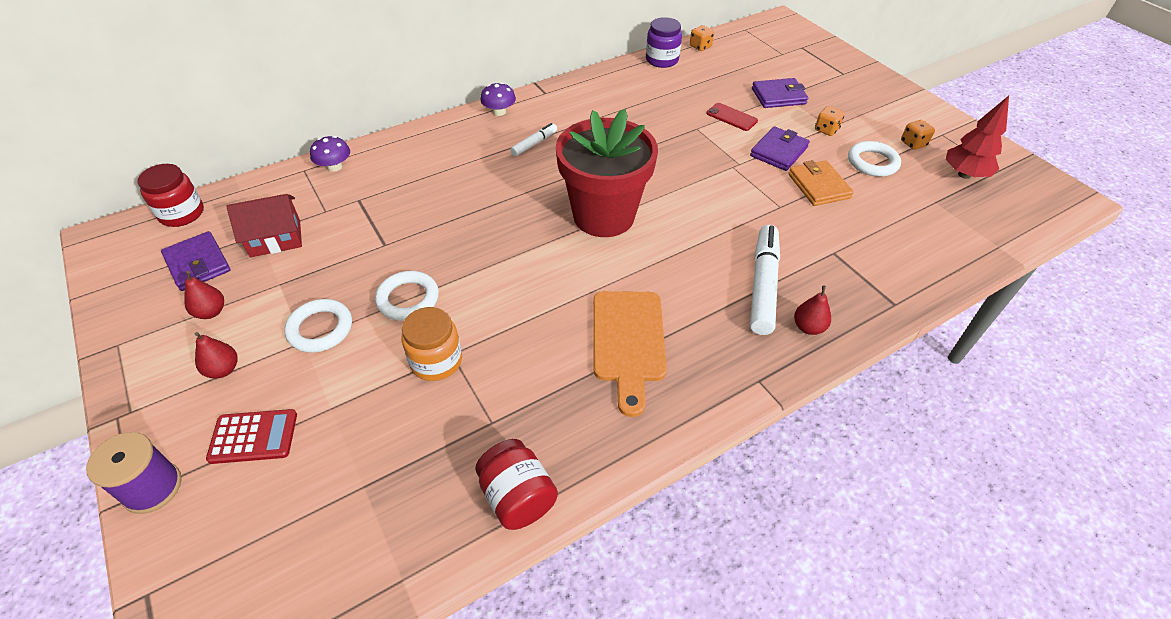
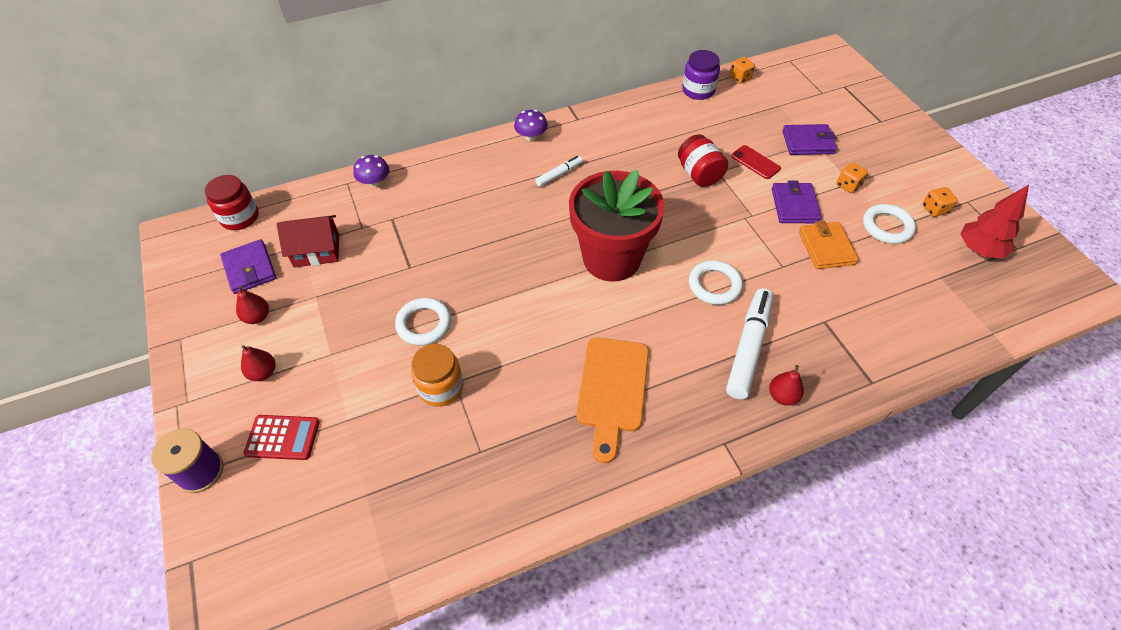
camera: 10 degrees right, 5 degrees up
white ring [284,299,352,352] -> white ring moved to [689,260,743,305]
red jar [475,439,558,530] -> red jar moved to [678,134,728,187]
purple wallet [750,127,810,171] -> purple wallet turned 45 degrees counterclockwise [772,180,822,223]

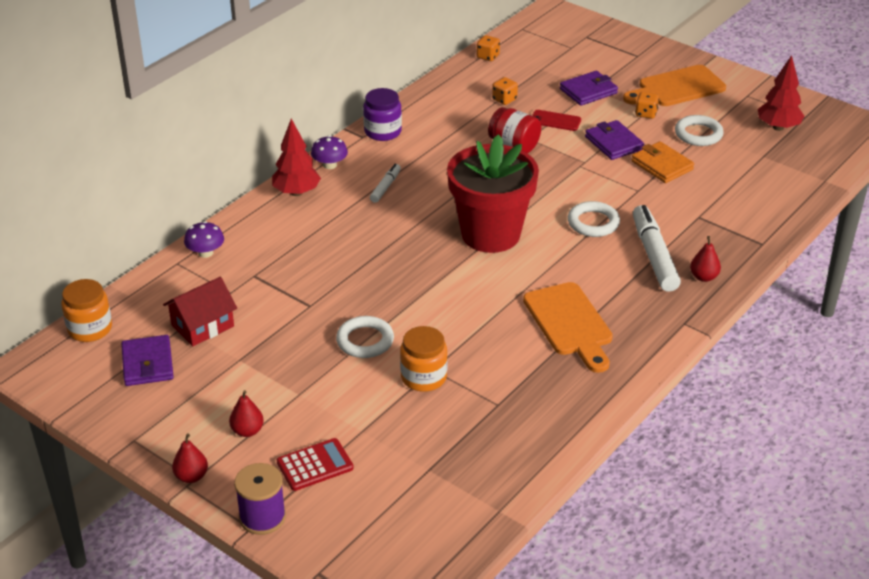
camera: 30 degrees left, 15 degrees down
red jar [205,175,259,230] -> orange jar [62,279,112,342]
purple wallet [220,239,276,294] -> purple wallet turned 45 degrees clockwise [121,335,174,386]
red pear [236,286,269,324] -> red pear moved to [172,434,208,483]
purple jar [682,50,720,100] -> purple jar moved to [363,88,402,141]
orange dice [923,187,957,217] -> orange dice moved to [492,77,518,105]
none -> red tree [272,119,321,196]
none -> orange cutting board [623,65,726,106]

